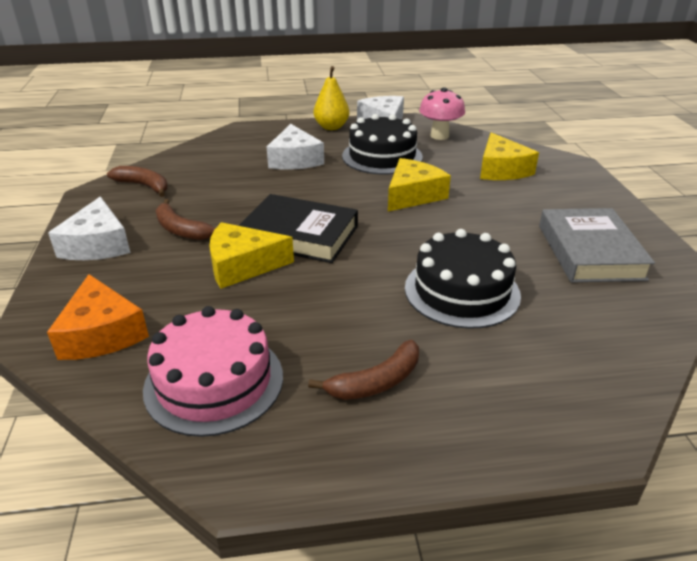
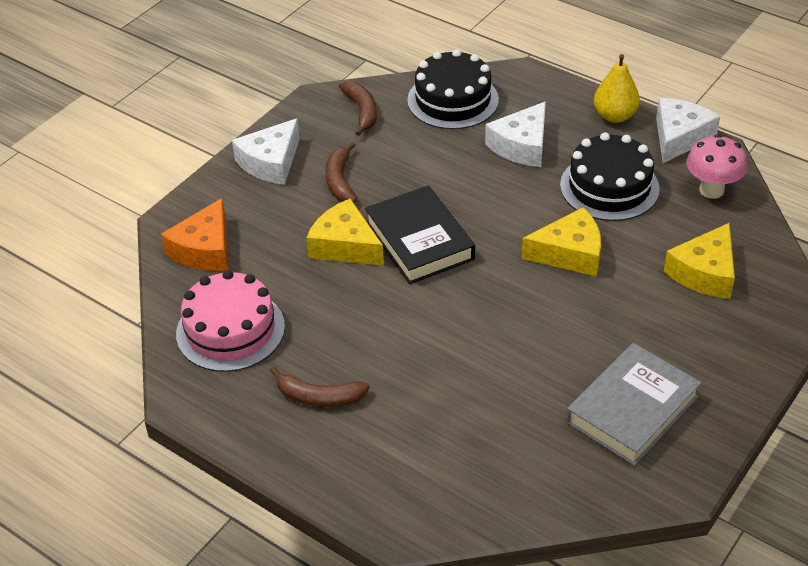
camera: 45 degrees right, 10 degrees up
black cake [405,229,521,329] -> black cake moved to [407,49,499,129]

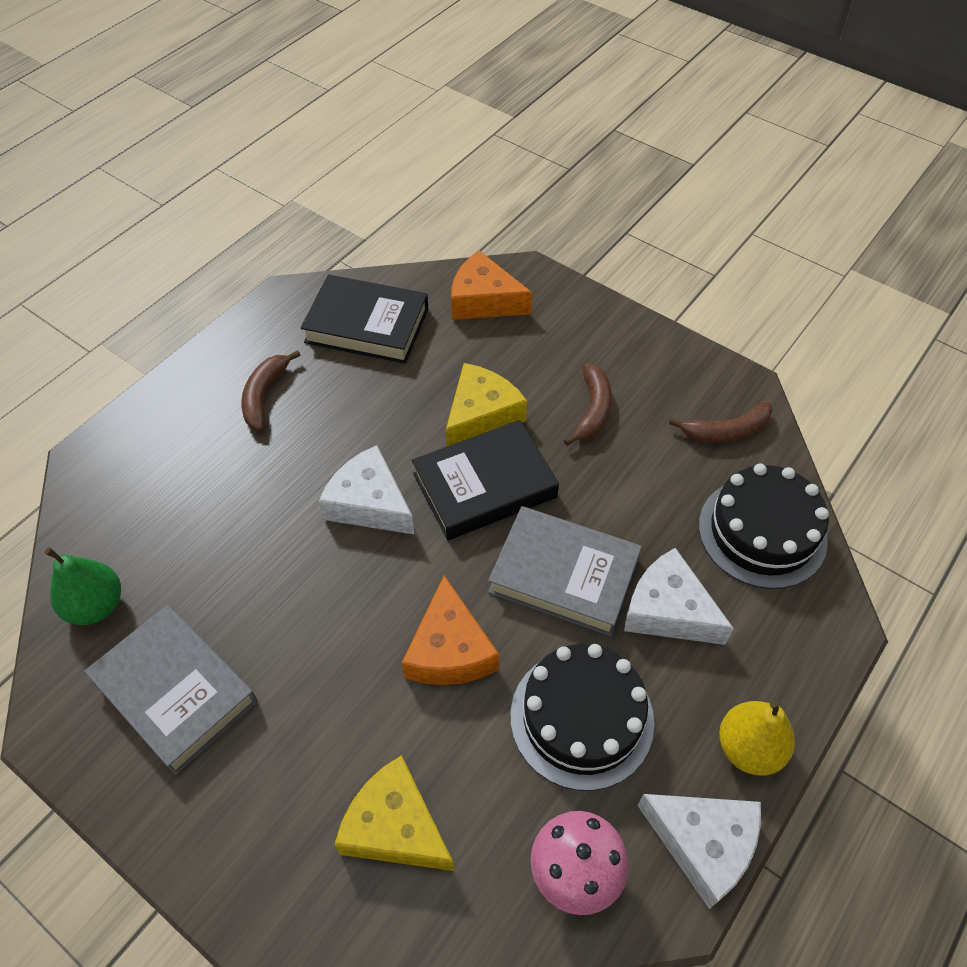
camera: 90 degrees right, 10 degrees up
pink cake [176,270,285,372] -> black book [301,275,428,364]
white cheese [232,118,300,185] -> white cheese moved to [319,445,415,535]
brown banana [326,142,357,202] -> brown banana turned 105 degrees clockwise [564,364,612,446]
yellow cheese [522,207,601,277] -> orange cheese [402,575,499,685]
none -> green pear [45,547,121,625]
none -> grey book [488,506,642,636]

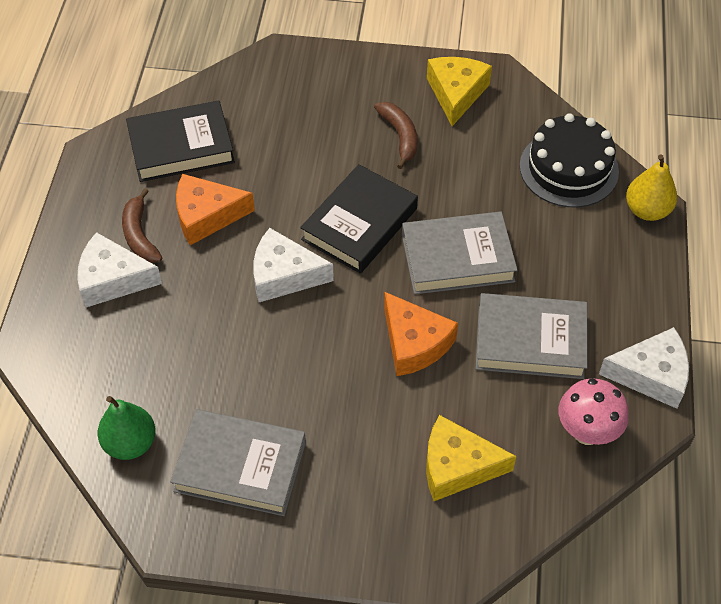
camera: 30 degrees left, 0 degrees up
yellow cheese [445,363,527,447] -> yellow cheese moved to [427,57,492,126]
orange cheese [451,251,532,320] -> orange cheese moved to [176,174,255,245]
black cake [511,644,654,791] -> grey book [475,293,588,379]
white cheese [624,548,734,645] -> white cheese moved to [77,232,162,308]
brown banana [669,401,772,443] -> none
yellow pear [719,700,795,776] -> yellow pear moved to [626,155,677,221]

